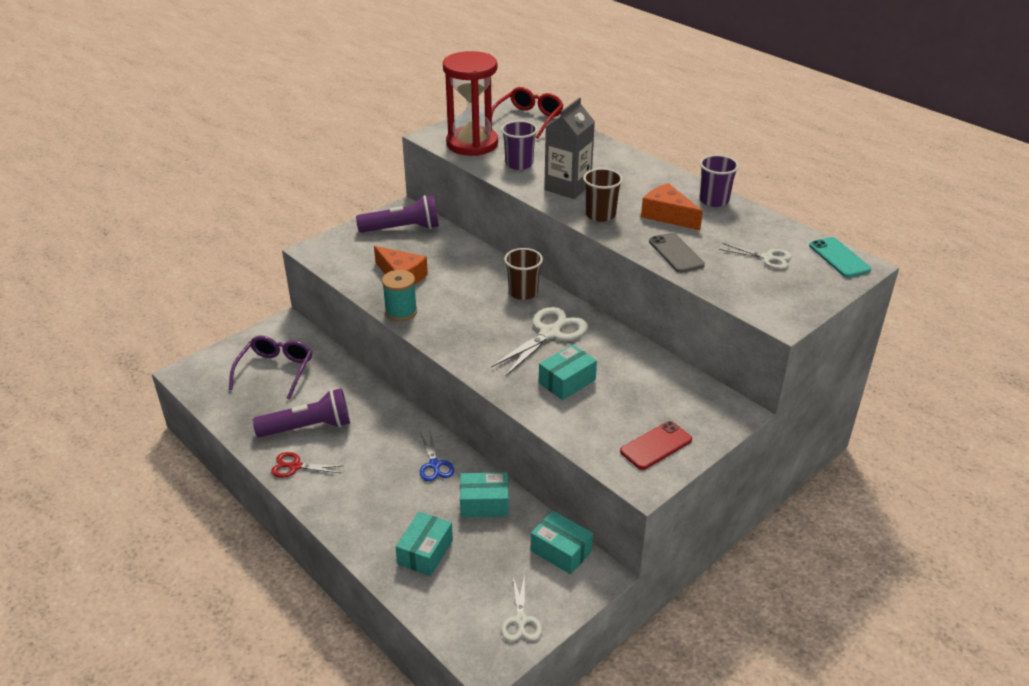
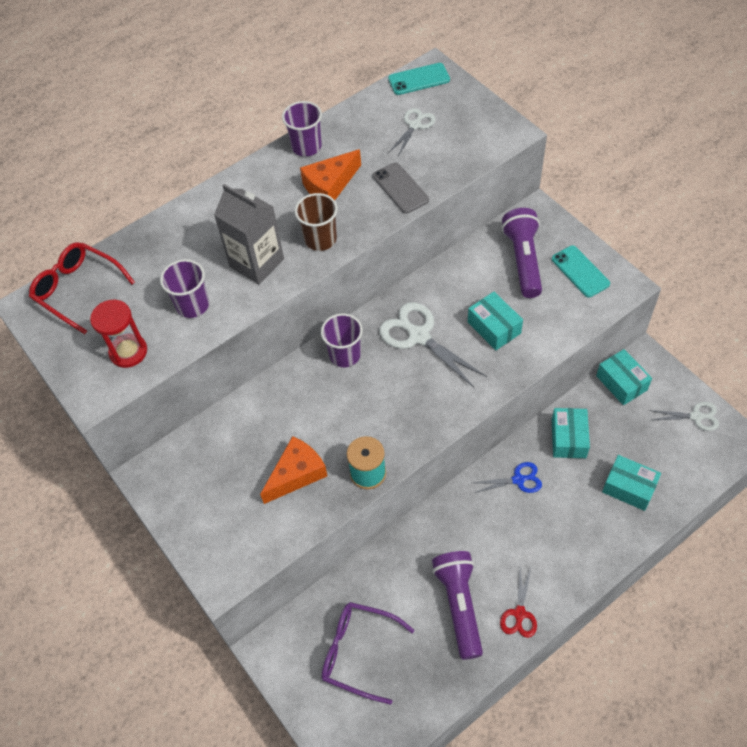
camera: 80 degrees left, 20 degrees up
purple flashlight [356,195,439,233] -> purple flashlight moved to [502,208,542,298]
red hourglass [443,51,498,156] -> red hourglass [90,300,147,368], size x0.57
brown cup [504,248,543,300] -> purple cup [321,313,363,367]
turquoise box [531,511,593,574] -> turquoise box turned 75 degrees counterclockwise [596,349,652,405]
red phone [620,421,692,470] -> turquoise phone [552,245,610,298]
grey phone [649,233,705,273] -> grey phone turned 75 degrees clockwise [373,162,429,214]

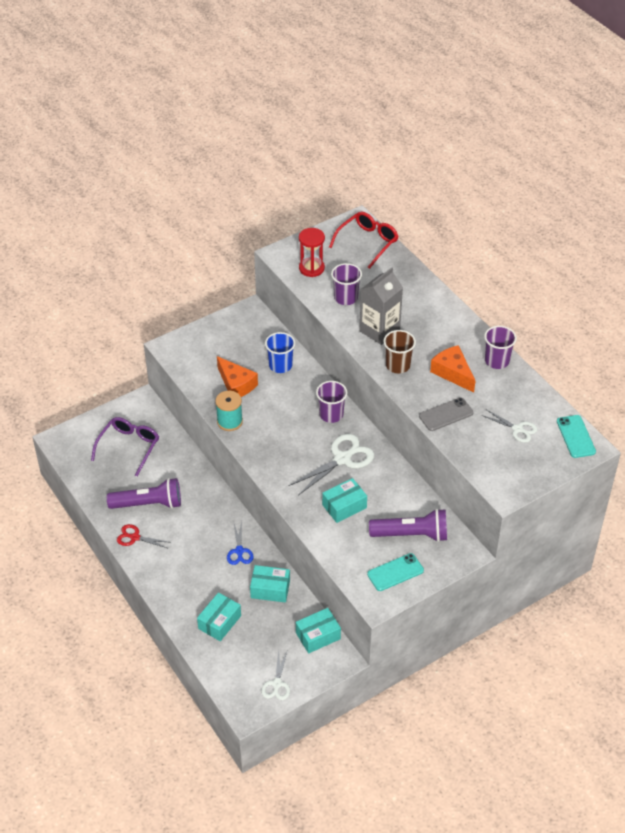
camera: 90 degrees right, 10 degrees down
none -> blue cup [265,332,295,373]

